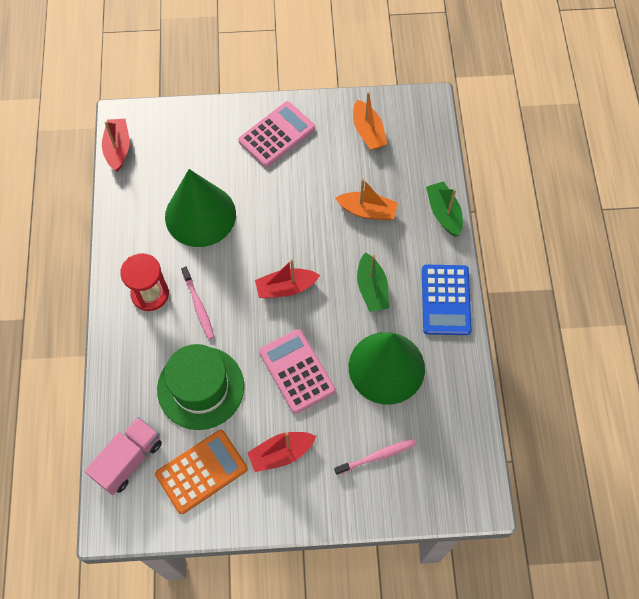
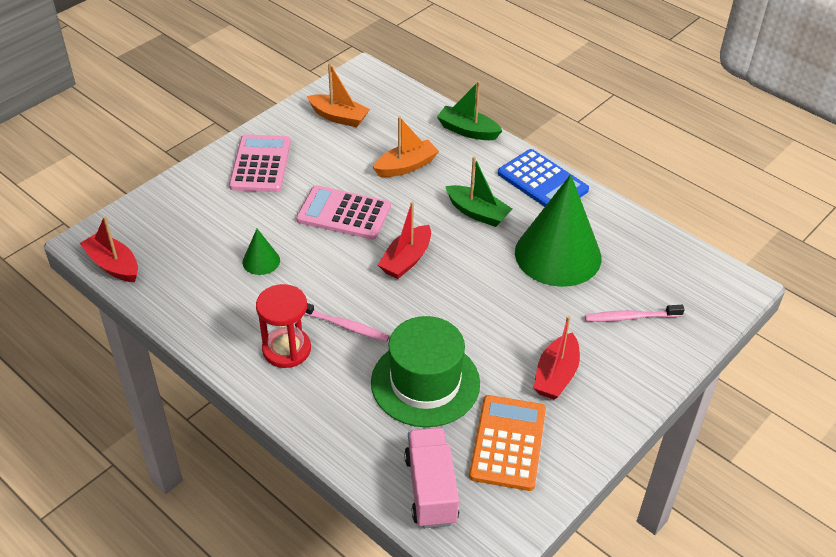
camera: 45 degrees left, 20 degrees down
green cone [165,169,236,247] -> green cone [243,229,280,275], size x0.43
pink calculator [259,329,336,414] -> pink calculator moved to [296,185,391,240]
pink toothbrush [334,439,416,475] -> pink toothbrush turned 120 degrees counterclockwise [585,305,685,322]

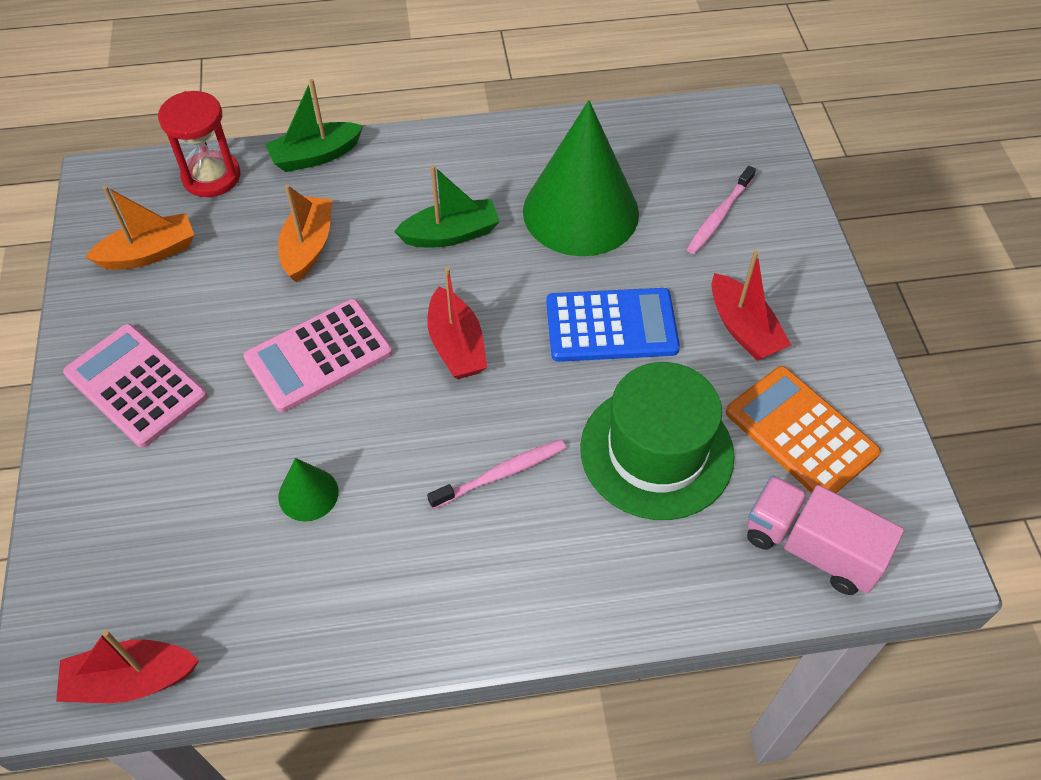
camera: 50 degrees left, 10 degrees up
red hourglass [256,284,311,368] -> red hourglass moved to [158,91,240,197]
blue calculator [498,149,589,207] -> blue calculator moved to [546,288,680,362]

